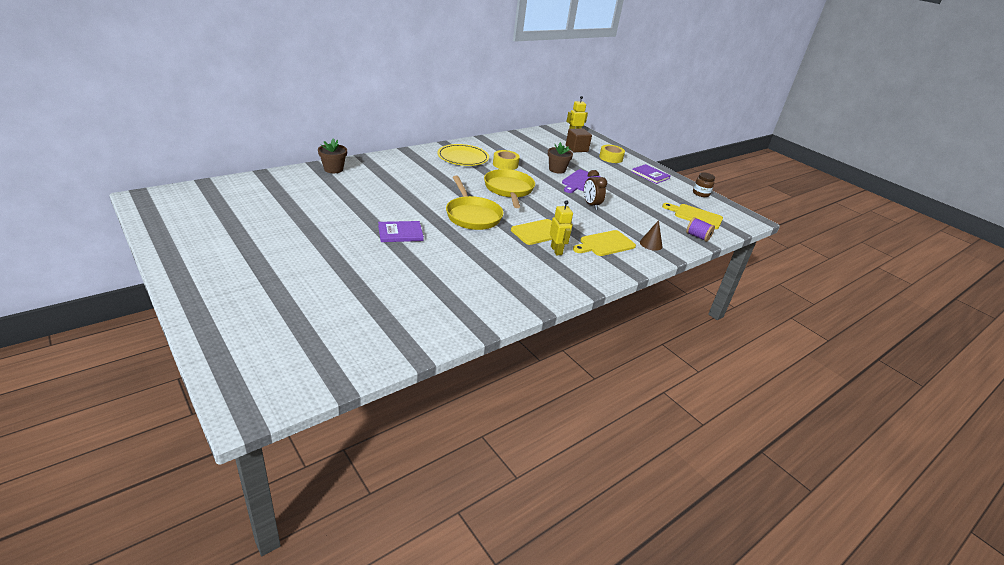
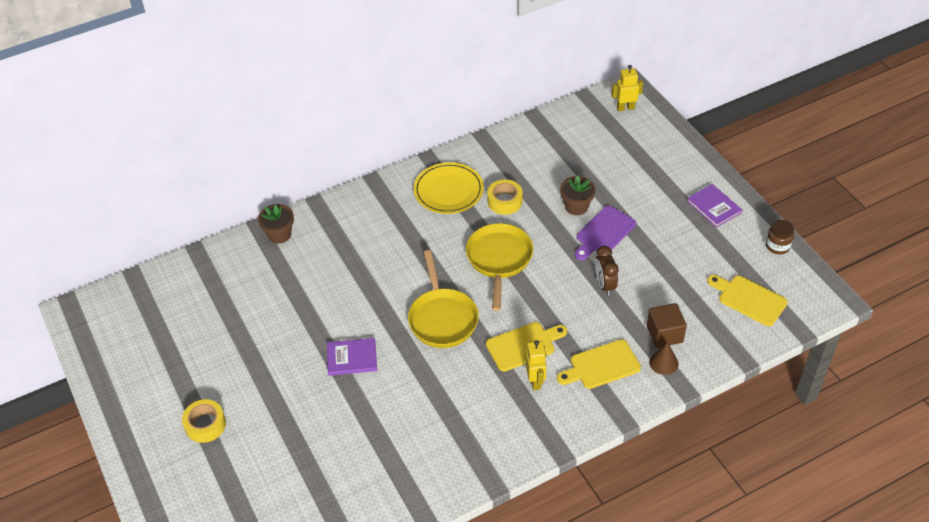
camera: 15 degrees right, 15 degrees up
brown cube [566,128,592,152] -> brown cube moved to [647,303,687,348]
yellow tape [599,145,625,163] -> yellow tape moved to [182,399,226,443]
purple spool [686,217,715,242] -> none

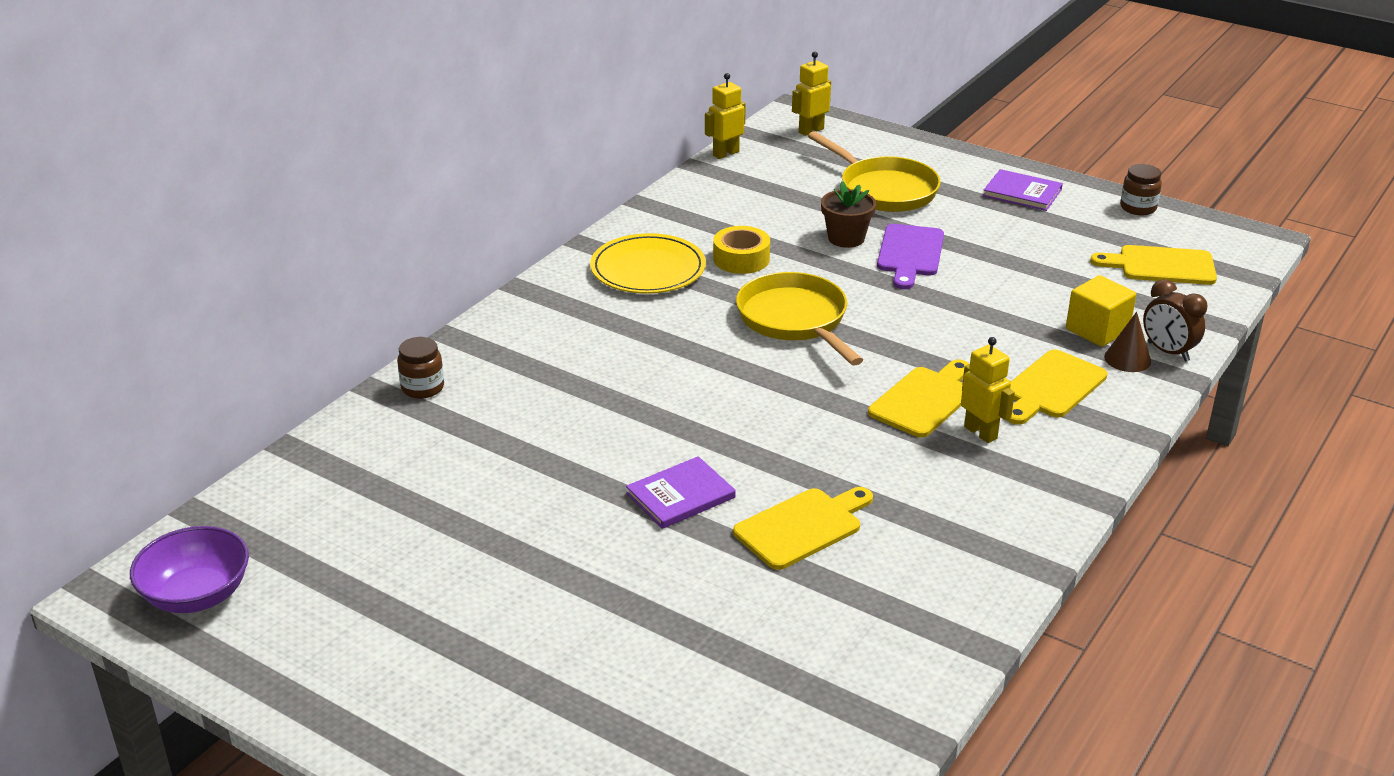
camera: 30 degrees left, 15 degrees down
yellow tape [182,399,226,443] -> none
brown flower pot [258,204,294,244] -> brown jar [397,337,444,399]
yellow pan [408,250,479,348] -> yellow pan moved to [808,131,941,212]
brown clock [595,246,618,296] -> brown clock moved to [1143,279,1207,362]
brown cube [647,303,687,348] -> yellow cube [1066,275,1136,347]
none -> purple bowl [130,526,249,613]
none -> yellow robot [705,73,746,159]
none -> yellow cutting board [733,487,873,570]

